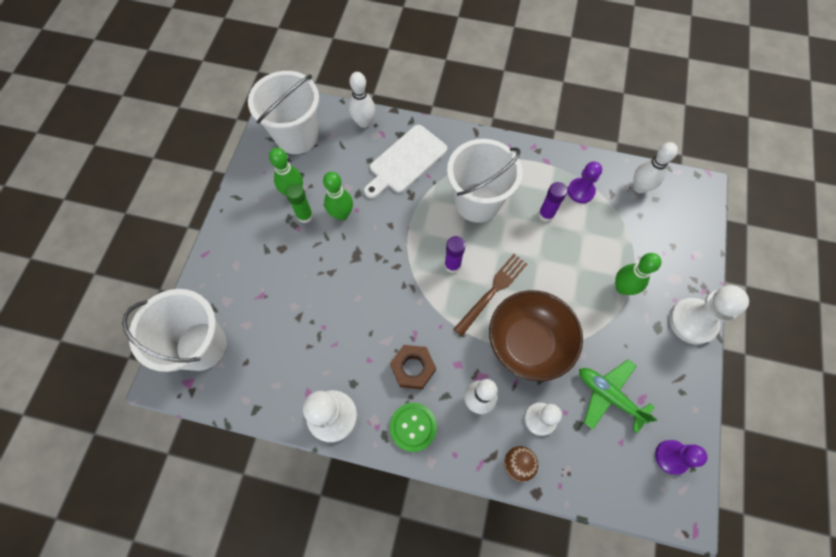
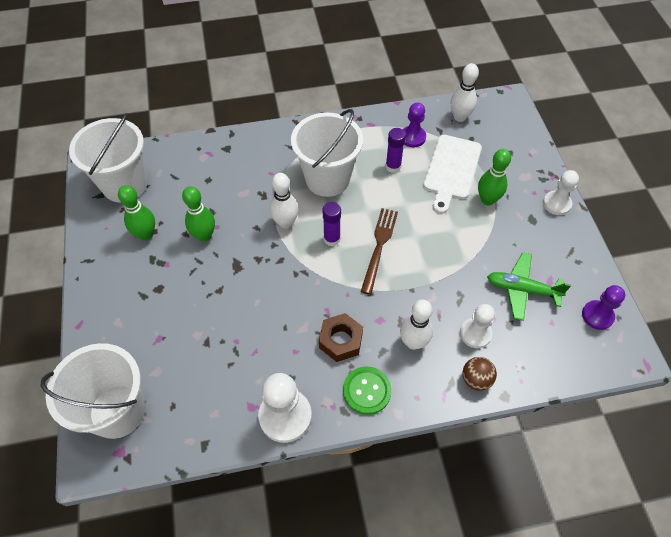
camera: 25 degrees left, 10 degrees down
green glue stick [285,184,313,223] -> none
white bowling pin [349,72,375,128] -> white bowling pin moved to [270,173,299,229]
white cutting board [364,125,447,199] -> white cutting board moved to [423,135,482,214]
brown bowl [489,290,583,381] -> none
white pawn [669,285,749,345] -> white pawn [543,170,579,215], size x0.64

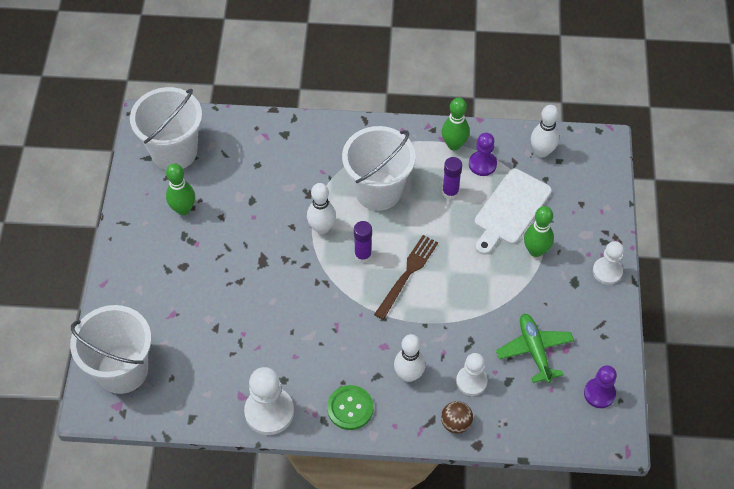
camera: 15 degrees right, 0 degrees up
green bowling pin [182,186,215,242] -> green bowling pin moved to [442,98,470,150]
brown nut [319,313,363,362] -> none
green plane [487,252,571,321] -> green plane turned 45 degrees clockwise [496,313,574,383]

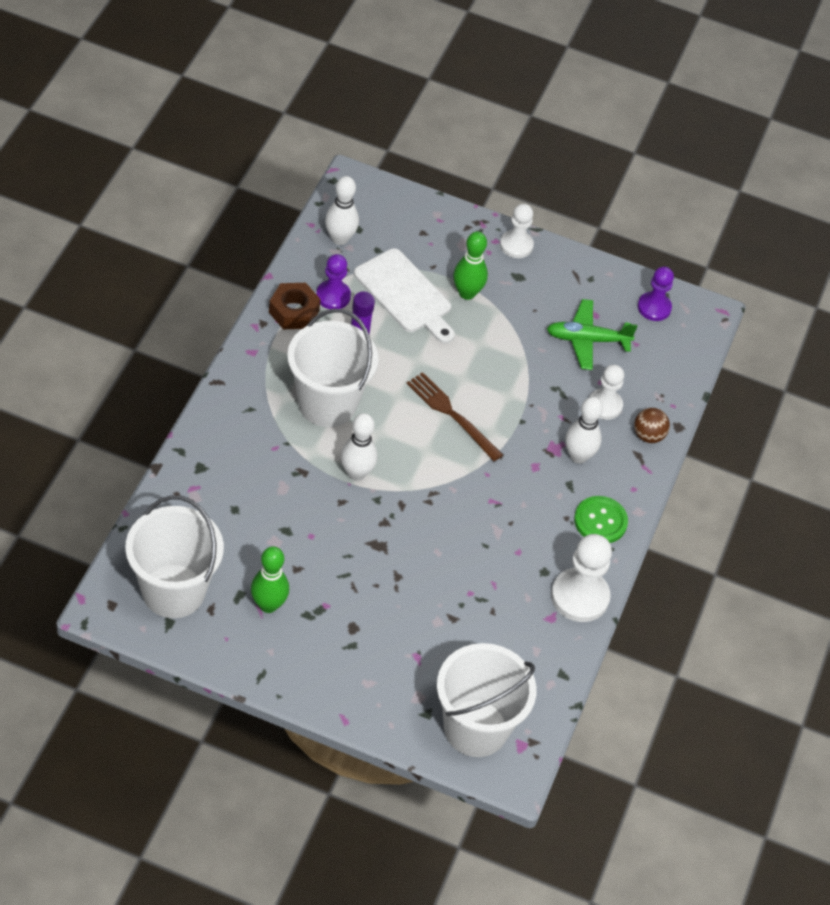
camera: 80 degrees left, 5 degrees down
purple glue stick [354,221,372,263] -> none
green bowling pin [442,98,470,150] -> brown nut [269,283,321,329]

